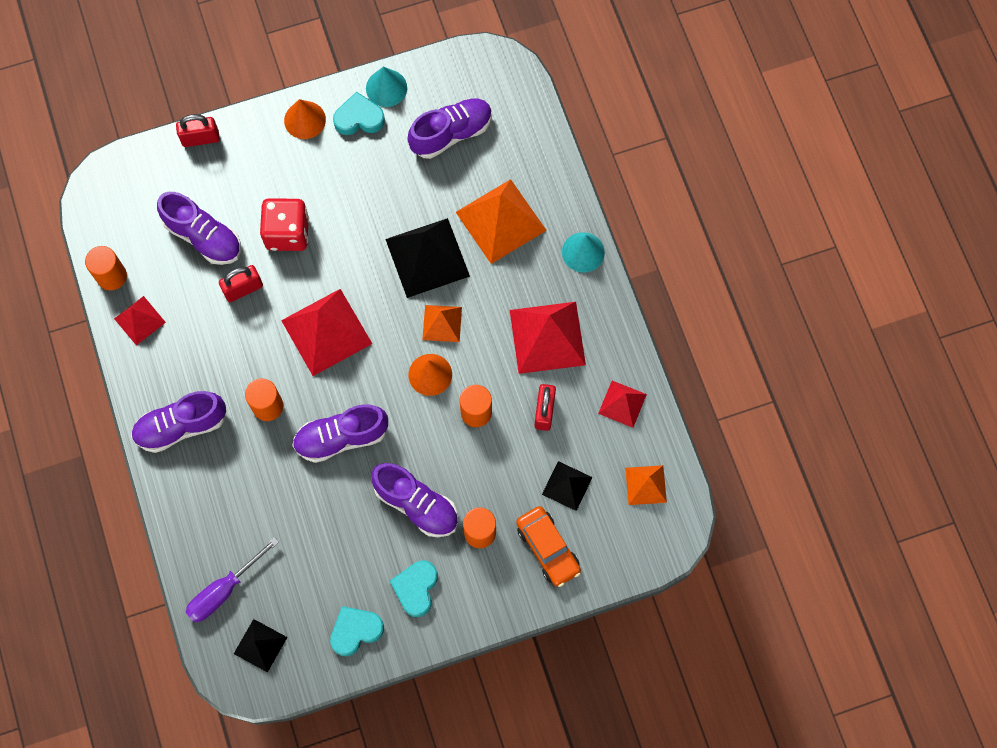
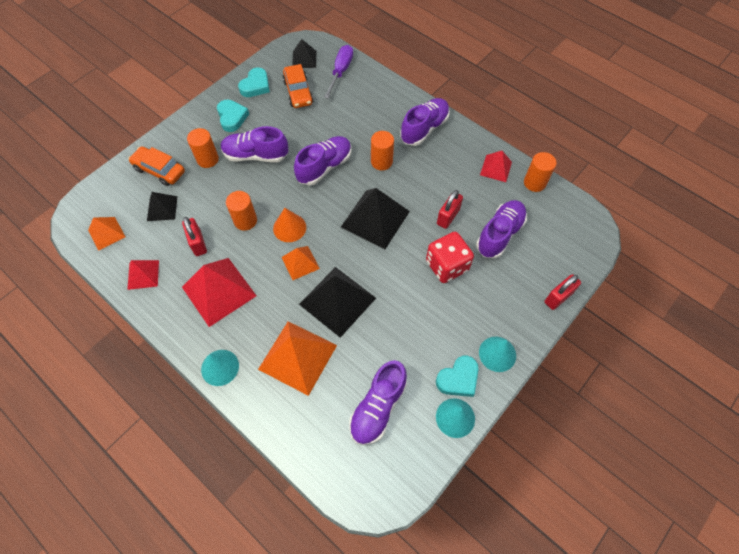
camera: 150 degrees right, 10 degrees down
purple shoe [157,192,241,265] -> purple shoe turned 120 degrees clockwise [476,200,527,259]
red pyramid [281,289,372,376] -> black pyramid [341,188,410,249]
orange cone [284,99,326,139] -> turquoise cone [479,337,516,372]
none -> orange car [283,64,314,108]

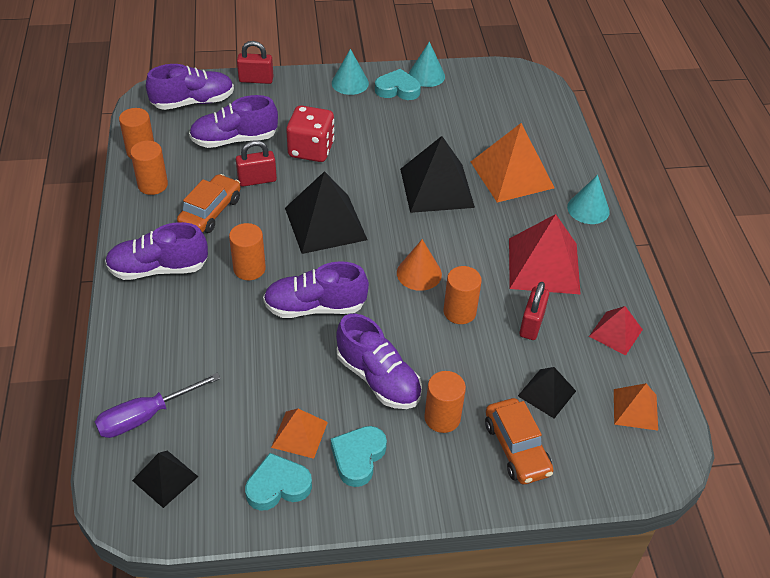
camera: 140 degrees left, 15 degrees down
orange pyramid [282,246,320,280] -> orange pyramid moved to [271,408,328,459]
orange car [283,64,314,108] -> orange car moved to [177,174,241,233]
purple shoe [349,360,407,445] -> purple shoe moved to [146,64,234,110]
red pyramid [480,151,512,182] -> orange cylinder [130,141,168,195]

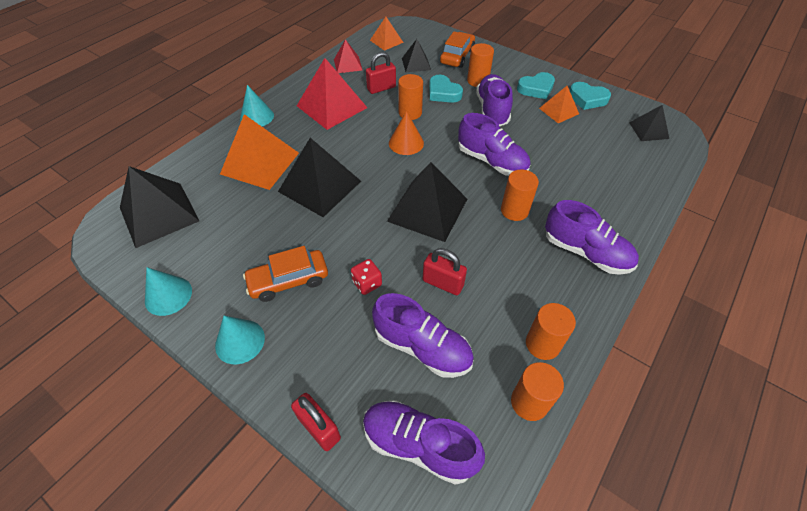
camera: 135 degrees left, 5 degrees up
purple screwdriver [95,373,221,438] -> none
orange car [177,174,241,233] -> orange car moved to [243,246,328,302]
red dice [286,105,335,162] -> red dice [351,259,382,295], size x0.53
turquoise heart [375,69,421,100] -> turquoise heart moved to [429,75,463,103]
none -> black pyramid [120,166,199,248]

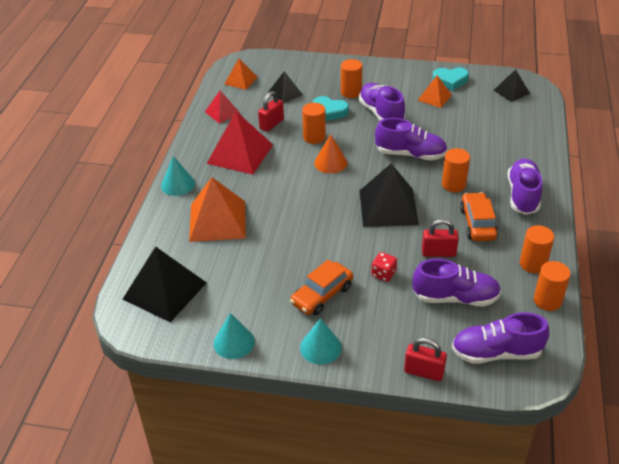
camera: 25 degrees left, 10 degrees down
black pyramid [278,138,361,217] -> none
orange car [440,31,475,68] -> orange car moved to [460,192,498,241]
turquoise heart [517,72,555,99] -> none
purple shoe [545,200,639,275] -> purple shoe turned 90 degrees counterclockwise [507,159,542,215]

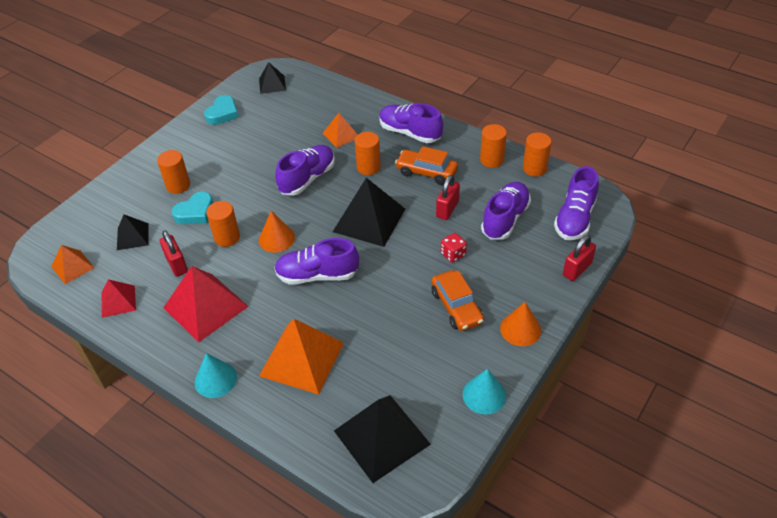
camera: 65 degrees left, 5 degrees up
turquoise cone [300,318,342,364] -> orange cone [500,302,541,346]
purple shoe [359,83,405,121] -> purple shoe moved to [274,238,359,285]
orange pyramid [418,75,452,108] -> orange pyramid moved to [322,113,358,148]

